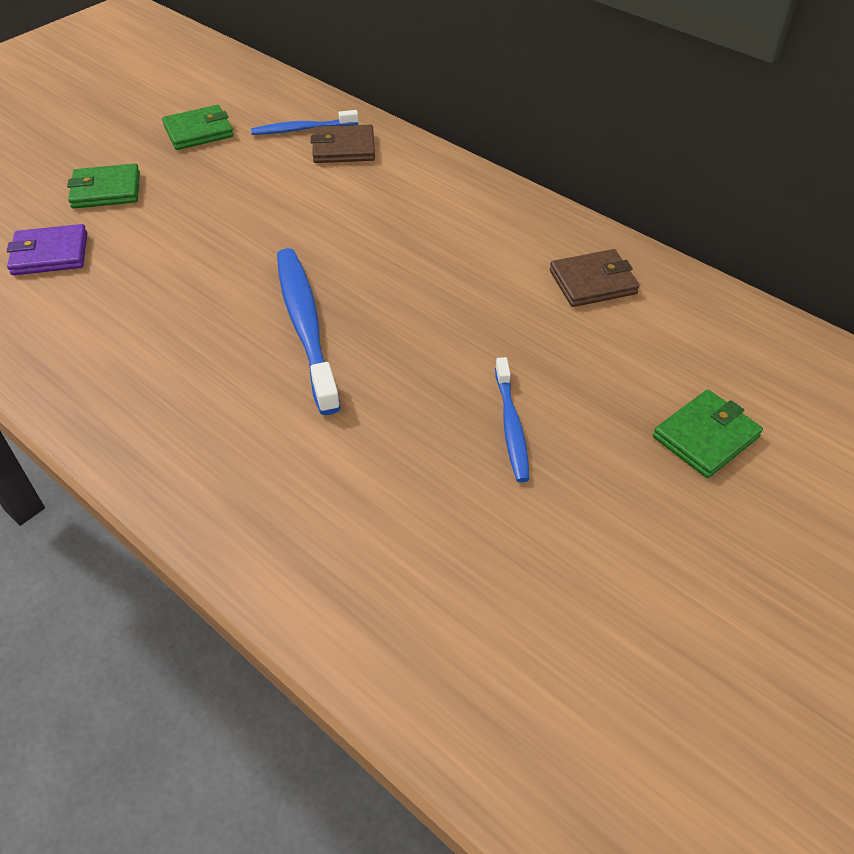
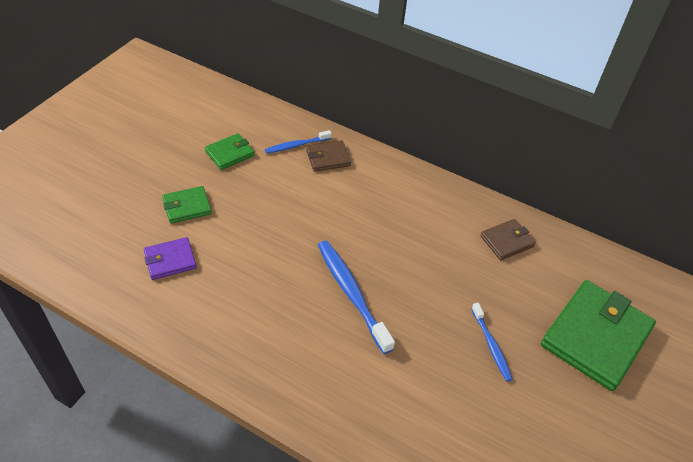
camera: 15 degrees left, 0 degrees up
green wallet [653,389,763,478] -> green wallet [541,280,656,391], size x2.01

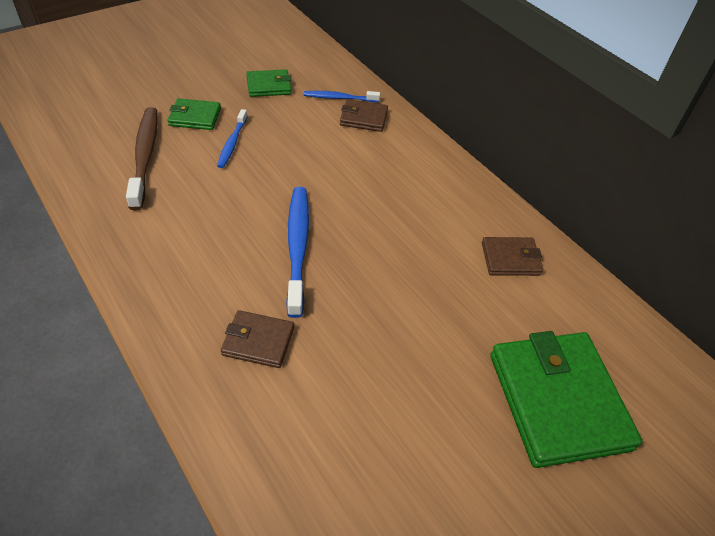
camera: 25 degrees right, 0 degrees up
purple wallet [144,237,197,280] -> brown toothbrush [126,107,158,210]
blue toothbrush [471,303,513,381] -> blue toothbrush moved to [217,109,248,168]
green wallet [541,280,656,391] -> green wallet turned 75 degrees counterclockwise [491,331,642,468]
none -> brown wallet [221,310,294,368]

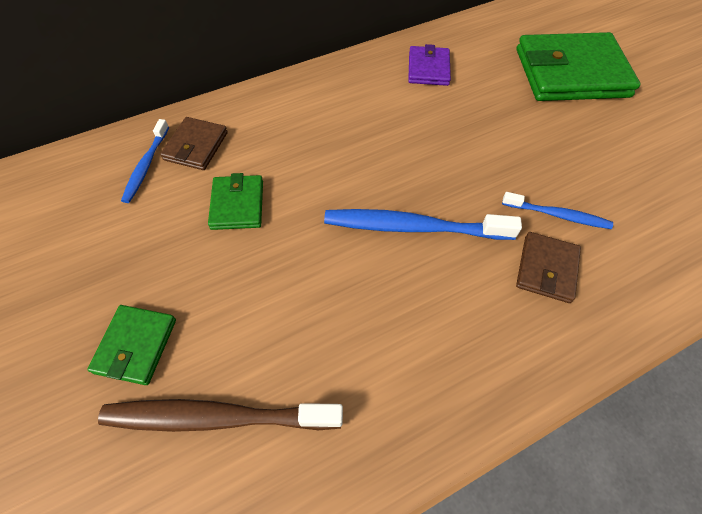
camera: 80 degrees left, 10 degrees up
blue toothbrush [217,109,248,168] -> blue toothbrush moved to [502,192,613,229]
green wallet [246,69,292,97] -> green wallet moved to [208,173,263,230]
brown wallet [482,237,543,276] -> purple wallet [408,44,451,86]

